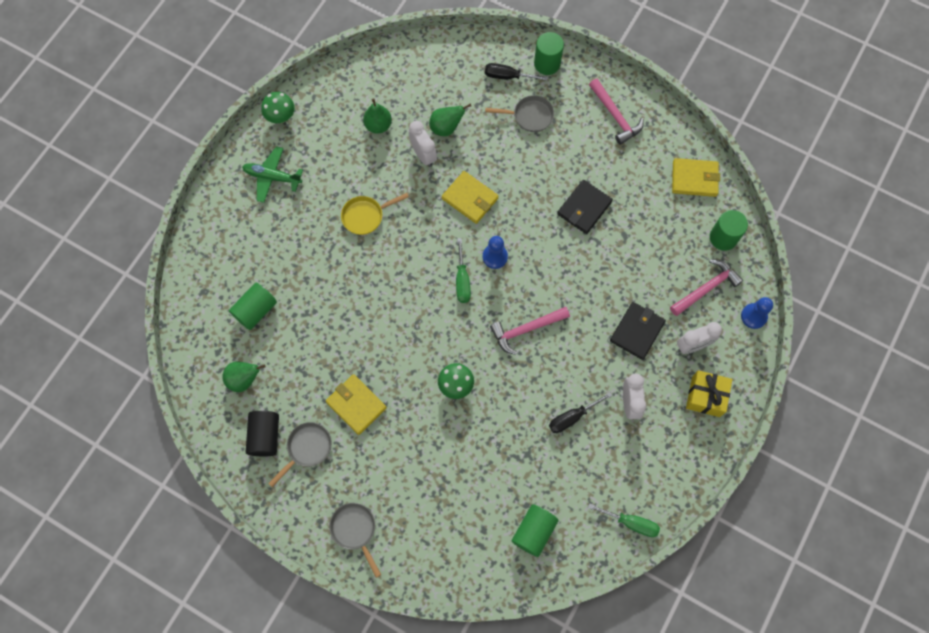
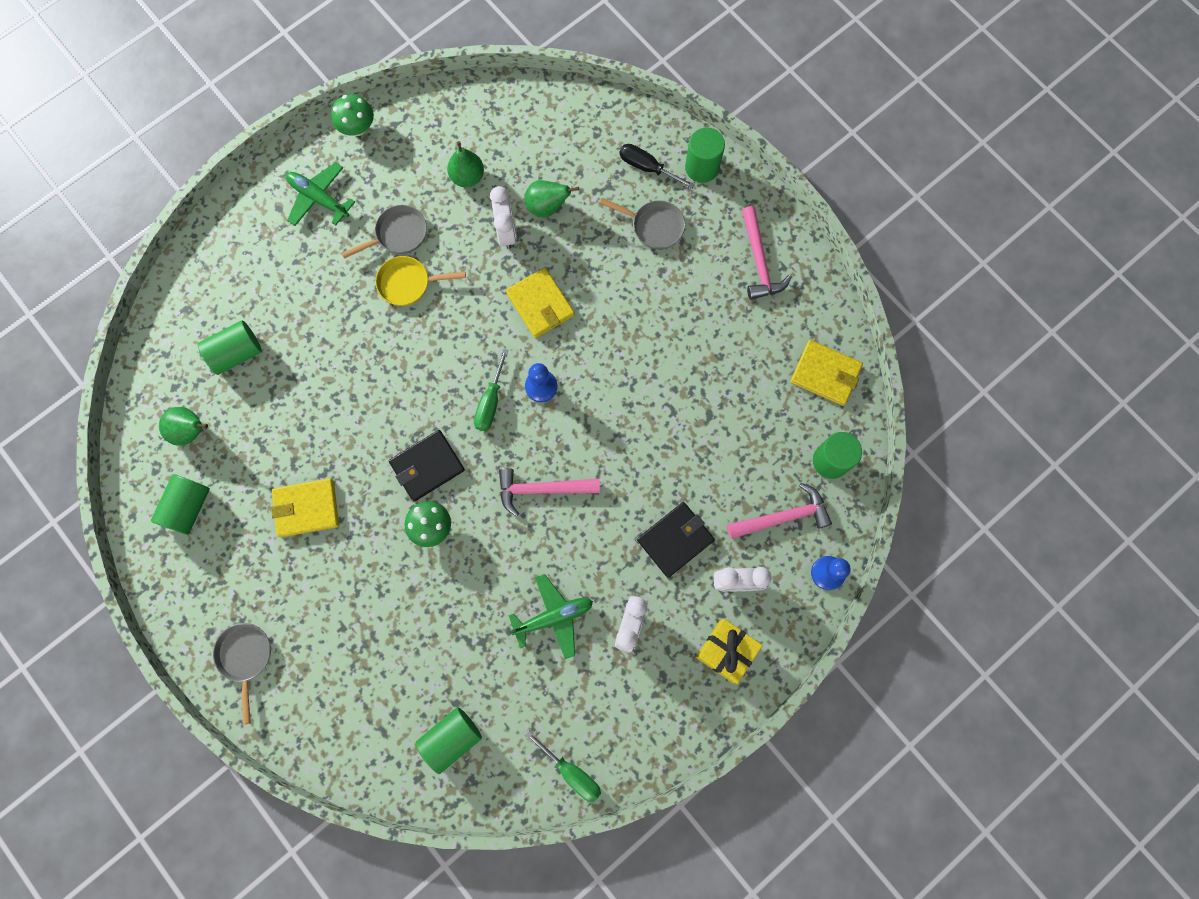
camera: 20 degrees right, 5 degrees up
black cylinder [246,411,279,457] -> green cylinder [151,474,210,535]
grey pan [268,422,332,487] -> grey pan moved to [341,205,427,259]
yellow wallet [326,374,387,435] -> yellow wallet turned 75 degrees counterclockwise [271,478,339,537]
black screwdriver [549,392,612,433] -> green plane [508,574,593,659]
black wallet [557,180,613,234] -> black wallet moved to [389,430,465,502]

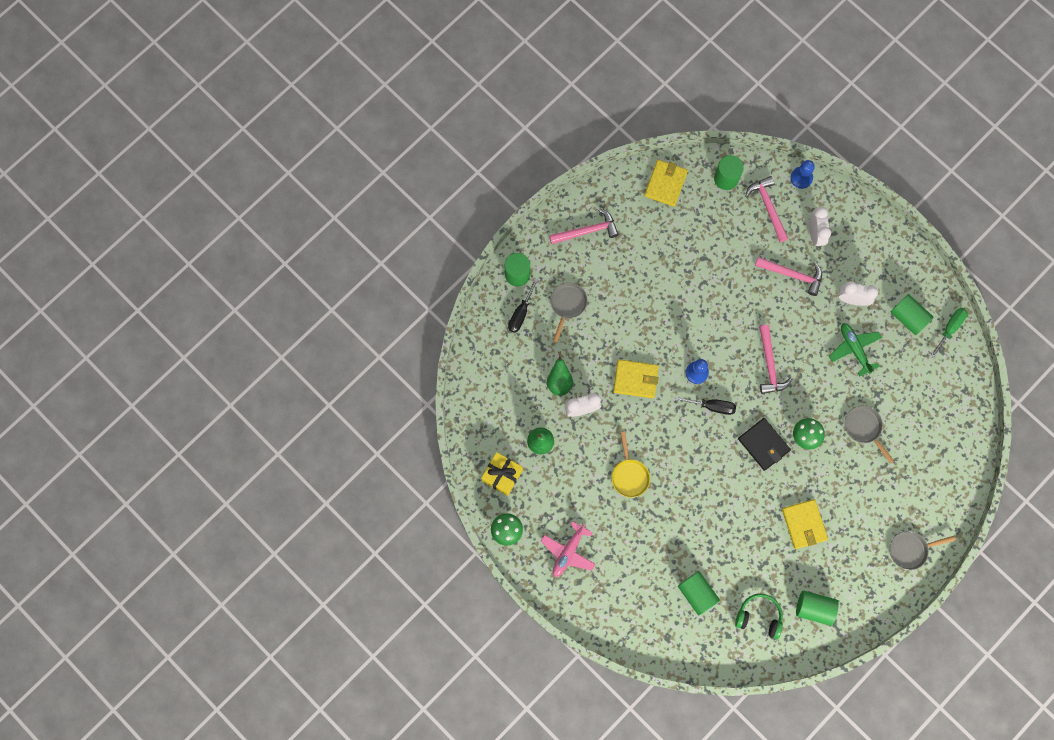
camera: 95 degrees left, 0 degrees up
green pear [159,407,208,445] -> green headphones [735,594,783,639]
green plane [286,162,355,226] -> pink plane [541,521,596,577]
grey pan [341,205,427,259] -> grey pan moved to [844,406,894,464]
green cylinder [415,707,482,774] -> green cylinder moved to [891,294,934,335]
green screwdriver [474,349,508,431] -> black screwdriver [675,396,736,415]
yellow wallet [506,268,575,338] -> yellow wallet turned 45 degrees clockwise [613,359,659,398]
black wallet [637,502,715,578] -> pink hammer [755,257,822,296]
yellow gift [696,619,763,684] -> yellow gift moved to [481,452,523,496]

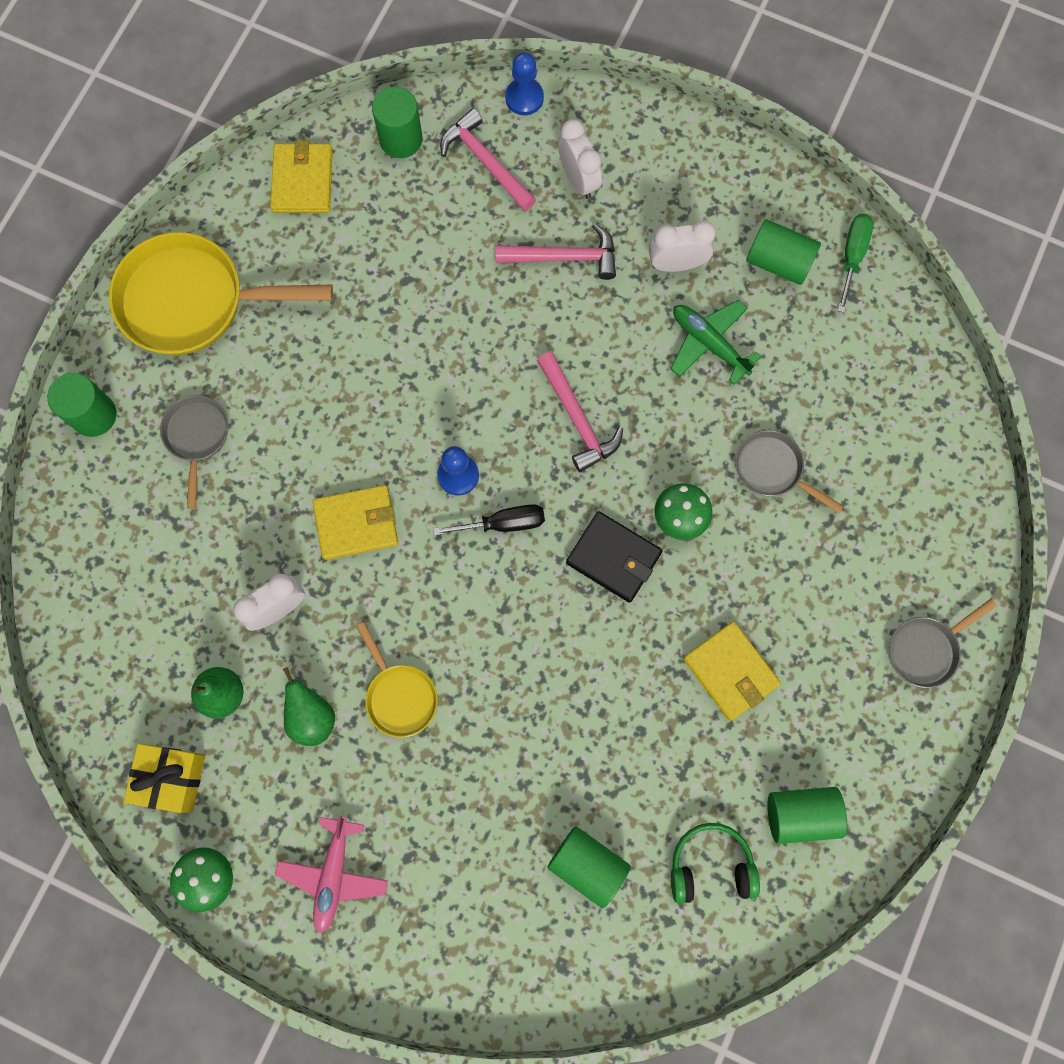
camera: 20 degrees left, 0 degrees up
black screwdriver [508,278,539,333] -> none
green pear [547,352,573,396] -> green pear moved to [283,667,335,746]
pink hammer [549,208,619,244] -> yellow pan [109,232,333,355]

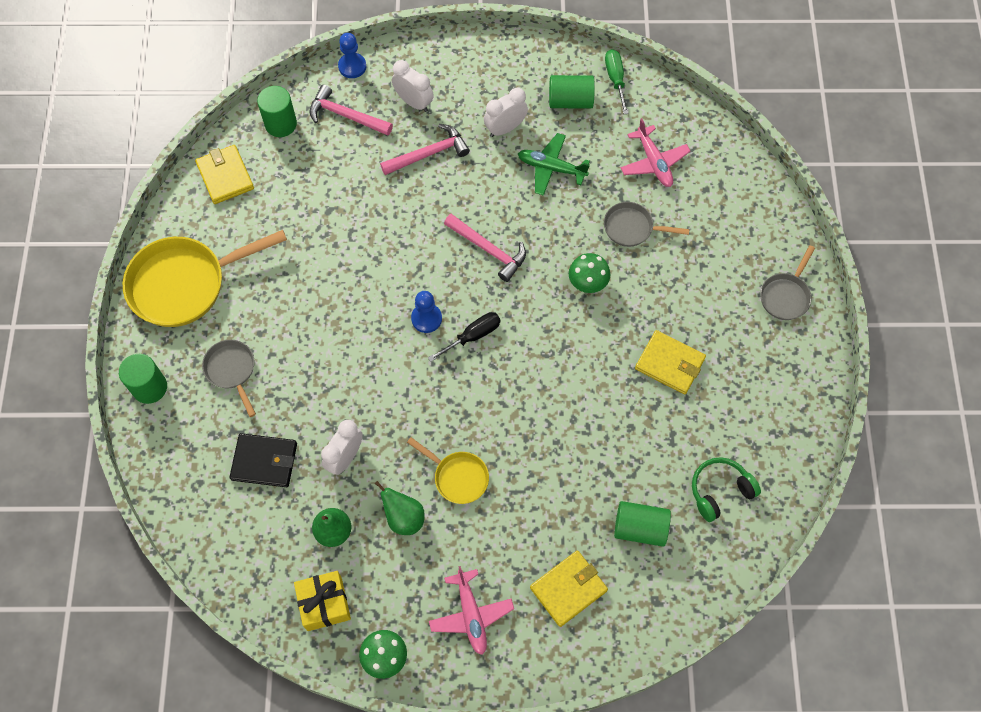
camera: 25 degrees left, 10 degrees down
yellow wallet [313,485,398,560] -> yellow wallet moved to [530,551,608,627]
black wallet [566,511,662,603] -> black wallet moved to [230,433,297,487]
green cylinder [767,787,847,844] -> none
none -> pink plane [620,118,691,187]

